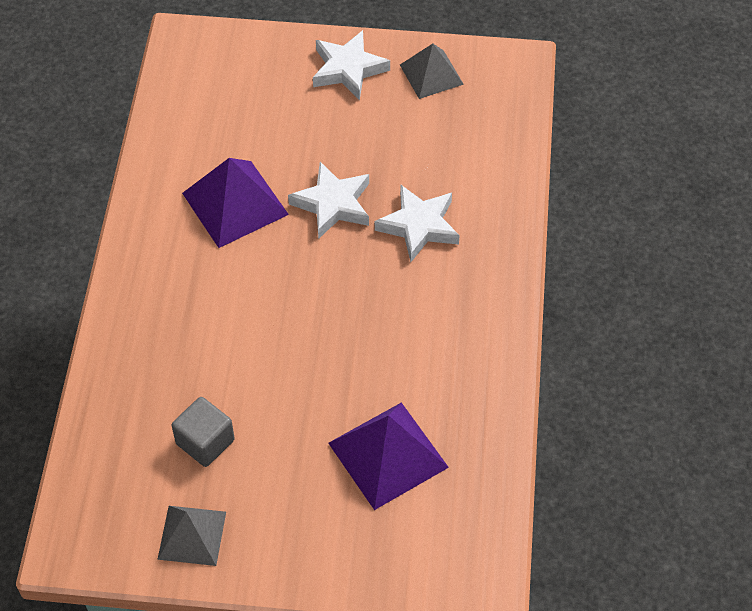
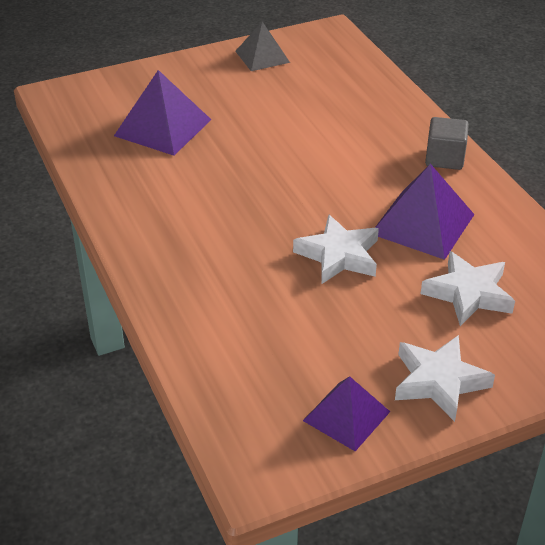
camera: 150 degrees right, 15 degrees down
grey cube [172,397,235,467] -> grey cube moved to [425,117,469,170]
white star [375,185,460,262] -> white star moved to [421,251,515,326]
grey pyramid [400,44,464,99] -> purple pyramid [303,376,390,451]

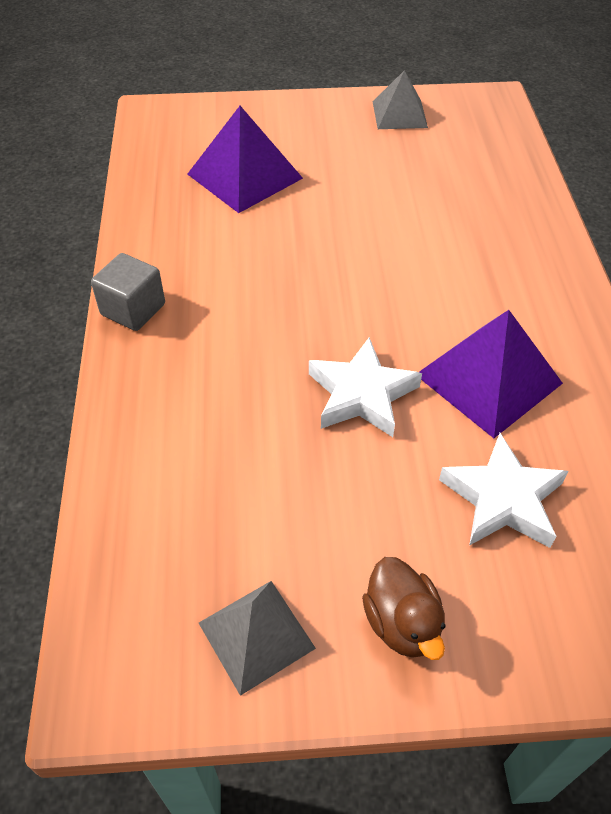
camera: 20 degrees right, 10 degrees up
purple pyramid [303,376,390,451] -> grey pyramid [199,581,316,696]
white star [395,335,495,422] -> brown duck [362,557,445,660]
grey cube [425,117,469,170] -> grey cube moved to [91,253,165,331]

